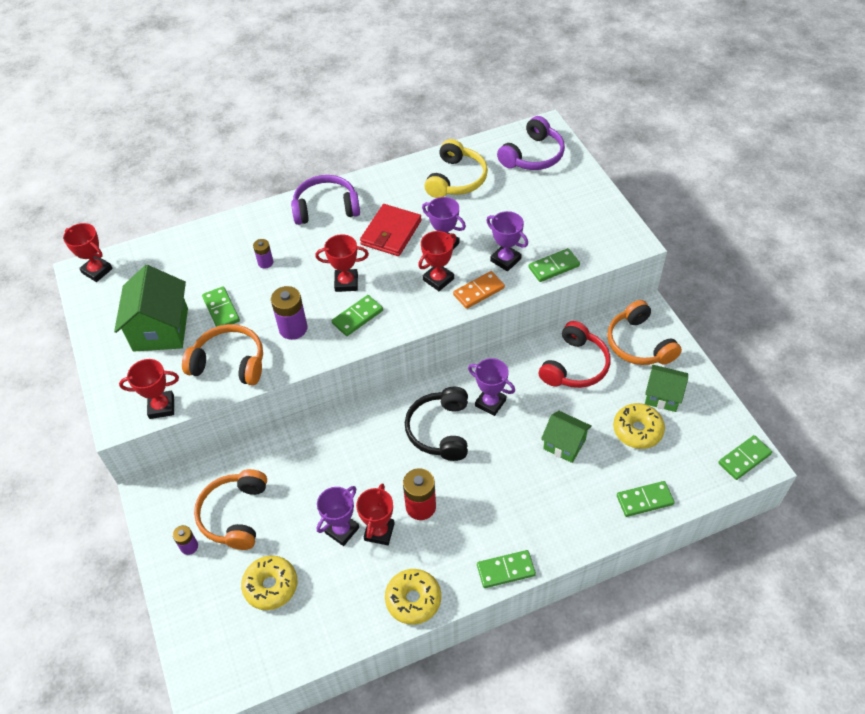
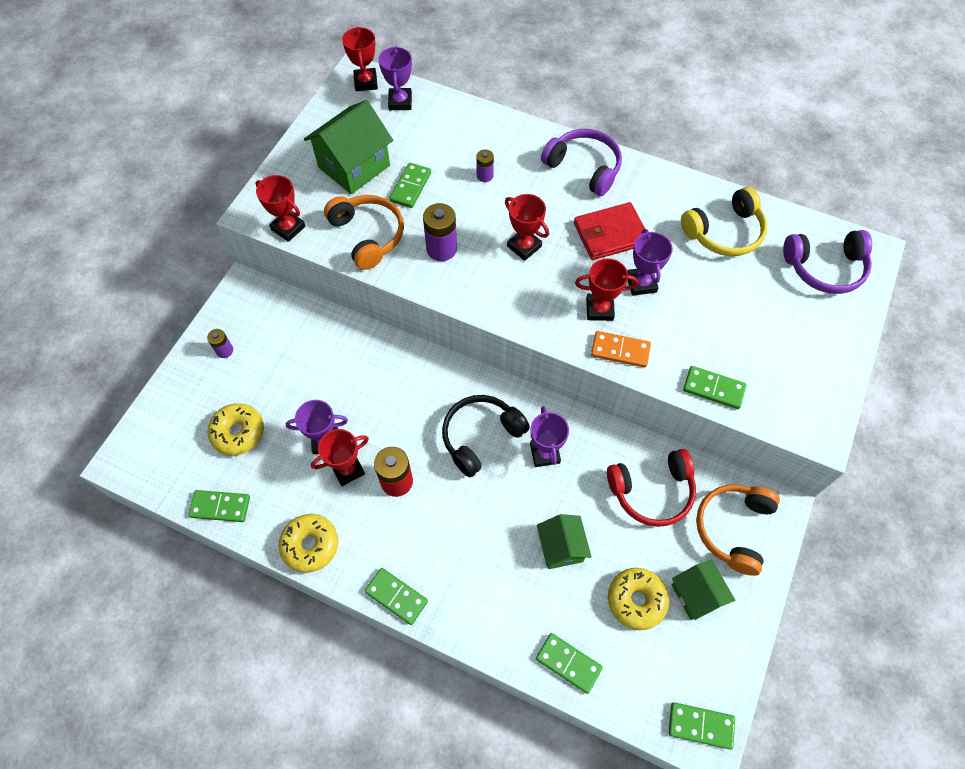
camera: 45 degrees right, 10 degrees up
orange headphones [194,469,267,550] -> none
green domino [332,295,383,336] -> green domino moved to [188,490,250,522]
purple trophy [486,211,528,271] -> purple trophy moved to [378,46,412,110]

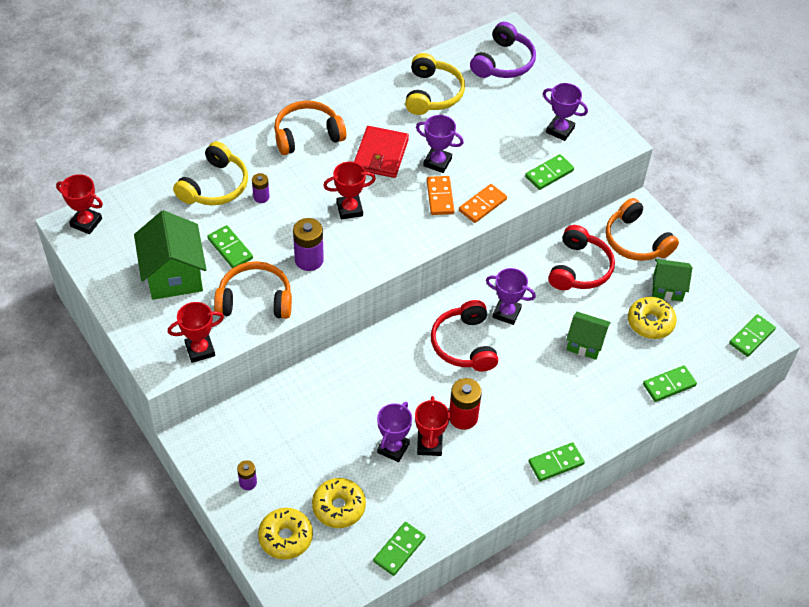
camera: 60 degrees left, 10 degrees down
yellow donut [278,514,338,573] -> yellow donut moved to [258,508,313,560]
purple trophy [378,46,412,110] -> purple trophy moved to [543,83,588,141]
black headphones [442,395,530,477] -> red headphones [431,300,498,372]
purple headphones [541,129,622,196] -> orange headphones [274,101,346,155]
red trophy [575,258,638,321] -> orange domino [427,176,454,215]
none -> yellow headphones [173,141,248,205]

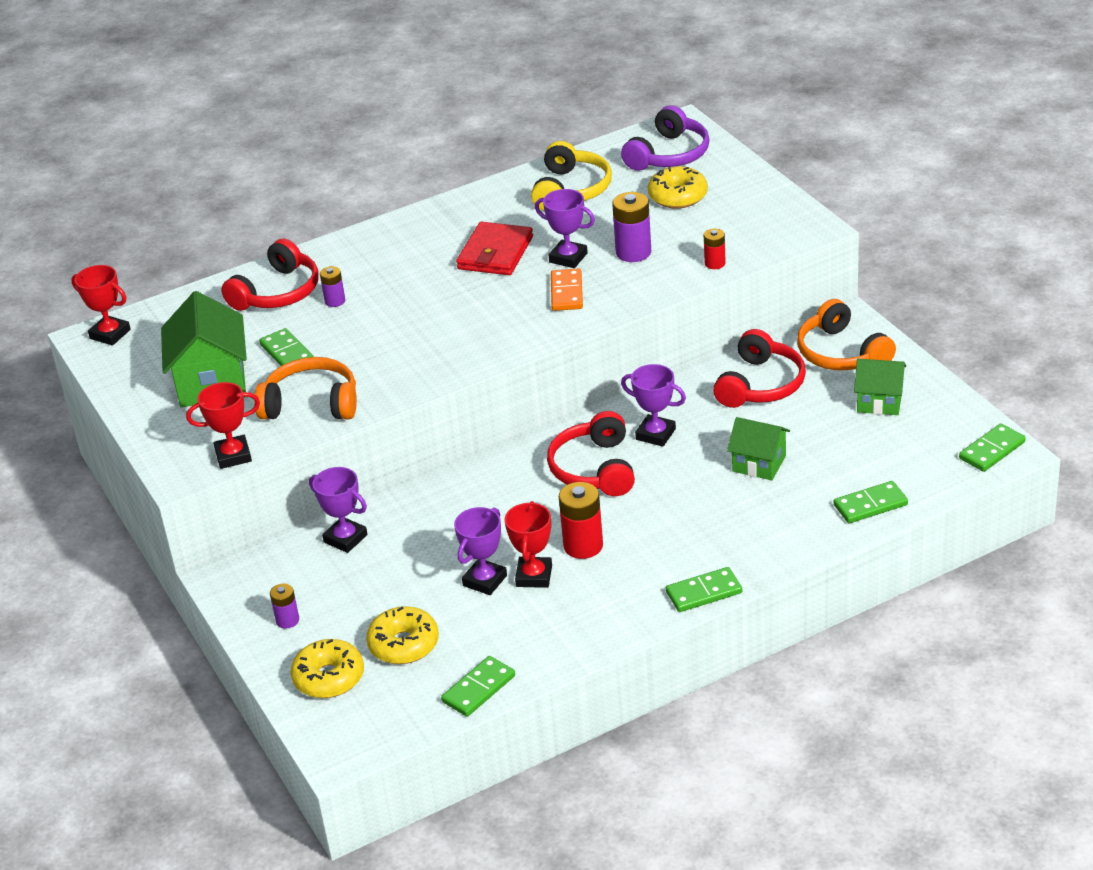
camera: 10 degrees right, 15 degrees down
yellow headphones [173,141,248,205] -> red headphones [221,239,318,311]
orange headphones [274,101,346,155] -> none
purple battery [293,218,324,271] -> purple battery moved to [612,192,651,262]
red trophy [323,162,376,220] -> none
orange domino [459,184,507,223] -> none
green domino [525,154,574,190] -> red battery [704,228,726,269]
purple trophy [543,83,588,141] -> purple trophy moved to [309,467,368,553]
yellow donut [628,297,677,339] -> yellow donut moved to [648,166,708,209]

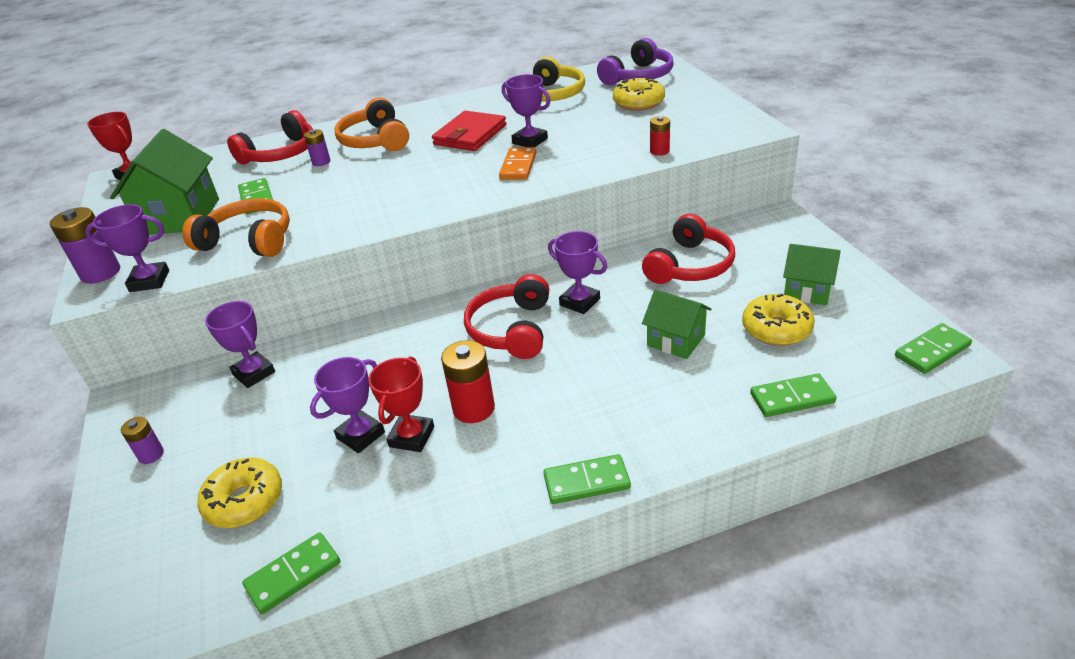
camera: 10 degrees right, 0 degrees up
red trophy [186,382,260,469] -> purple trophy [85,204,169,292]
yellow donut [291,639,364,698] -> yellow donut moved to [742,294,815,346]
purple battery [612,192,651,262] -> purple battery moved to [50,207,120,284]
orange headphones [797,299,896,370] -> orange headphones moved to [334,97,409,151]

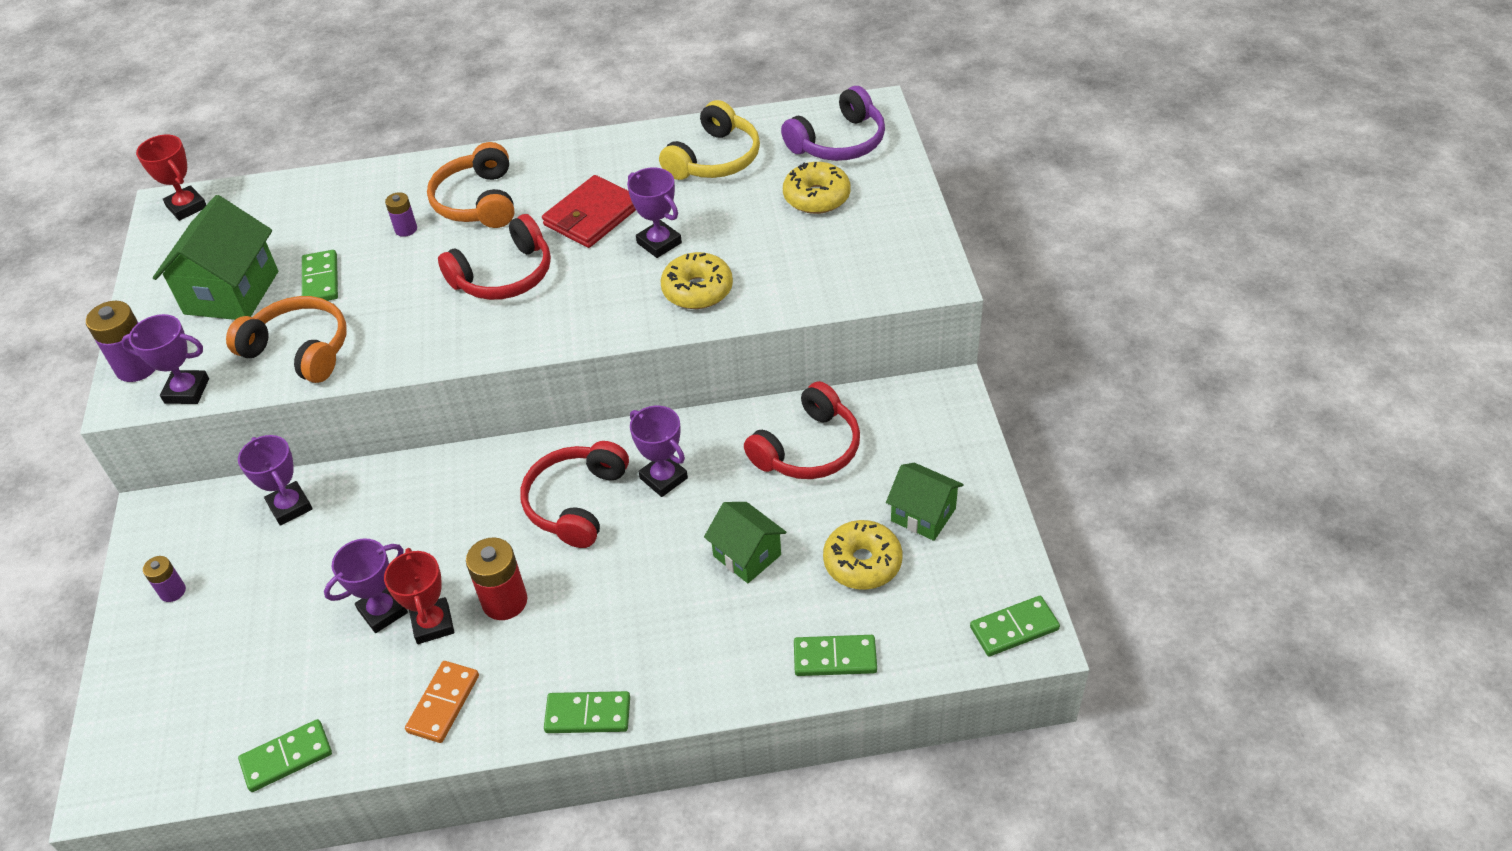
camera: 10 degrees right, 10 degrees up
yellow donut [197,457,282,528] -> yellow donut moved to [660,252,733,309]
red headphones [227,110,313,165] -> red headphones moved to [438,214,551,300]
red trophy [368,356,434,452] -> red trophy turned 45 degrees counterclockwise [384,548,454,644]
orange domino [499,147,536,180] -> orange domino moved to [405,661,479,743]
red battery [650,116,670,156] -> none

